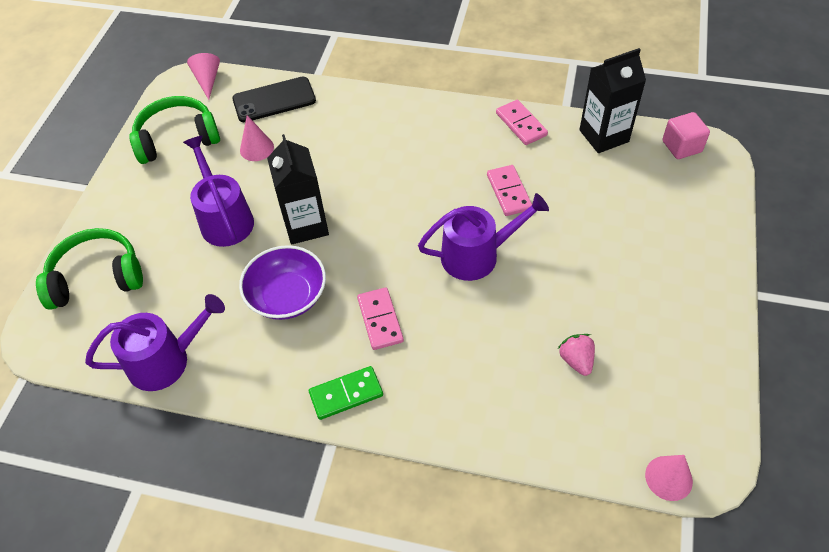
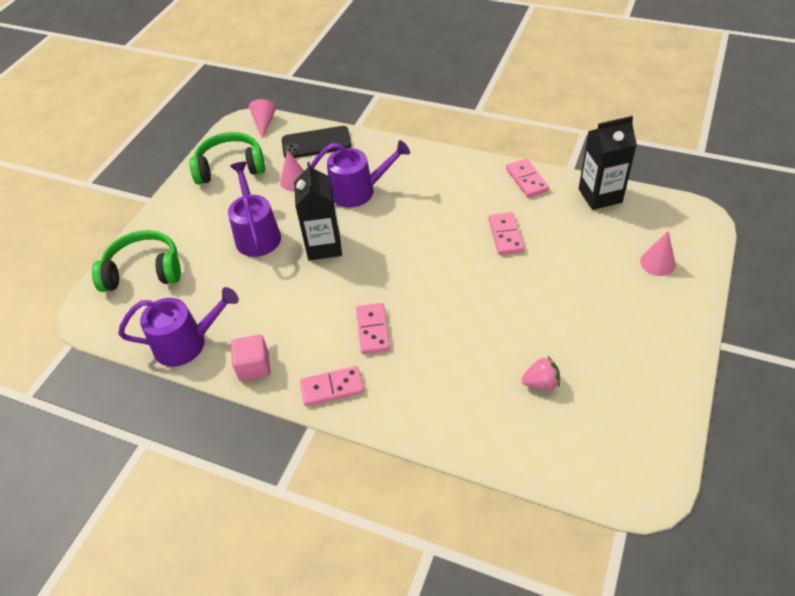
camera: 10 degrees right, 5 degrees down
purple bowl [239,245,326,320] -> none
green domino [309,366,383,420] -> pink domino [300,366,364,406]
purple watering can [418,193,549,281] -> purple watering can moved to [310,140,410,208]
pink strawberry [558,334,595,376] -> pink strawberry turned 90 degrees clockwise [521,356,560,390]
pink cone [645,455,693,501] -> pink cone moved to [640,231,676,276]
pink cube [663,112,710,159] -> pink cube moved to [231,335,271,381]

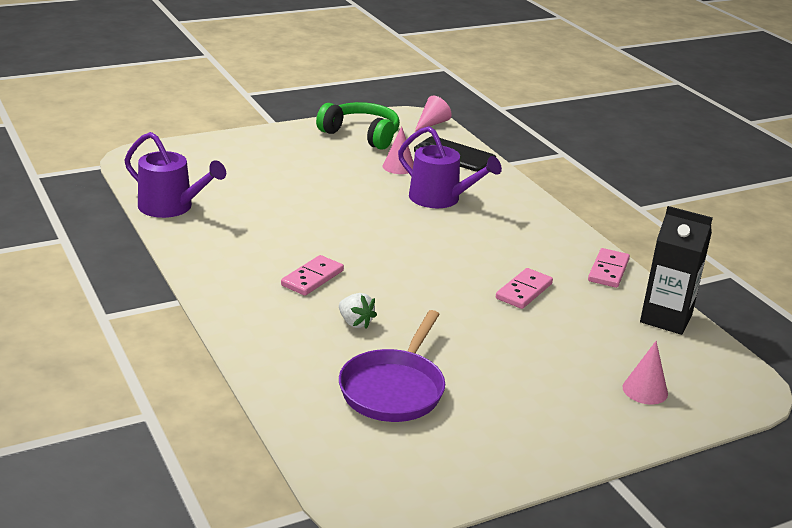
camera: 35 degrees right, 20 degrees down
green headphones [92,230,181,292] -> none
purple watering can [228,162,281,257] -> none
pink cube [231,335,271,381] -> none
black carton [294,162,342,261] -> none
pink domino [300,366,364,406] -> none
pink strawberry [521,356,560,390] -> purple pan [339,310,445,422]
none -> white strawberry [339,293,377,329]

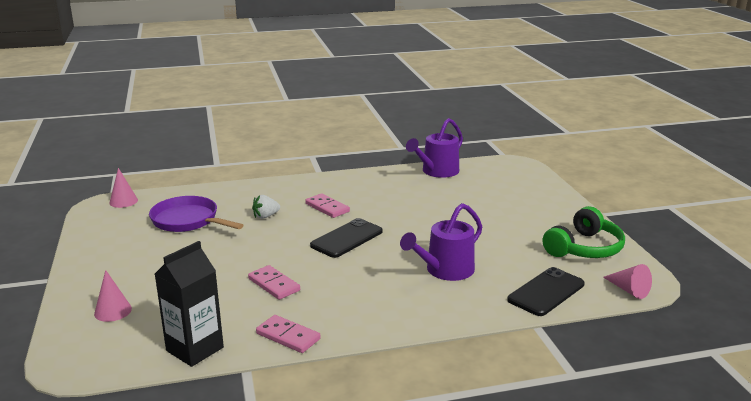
camera: 105 degrees right, 5 degrees down
pink cone [382,126,414,174] -> pink cone moved to [109,168,138,208]
none -> black phone [310,218,383,258]

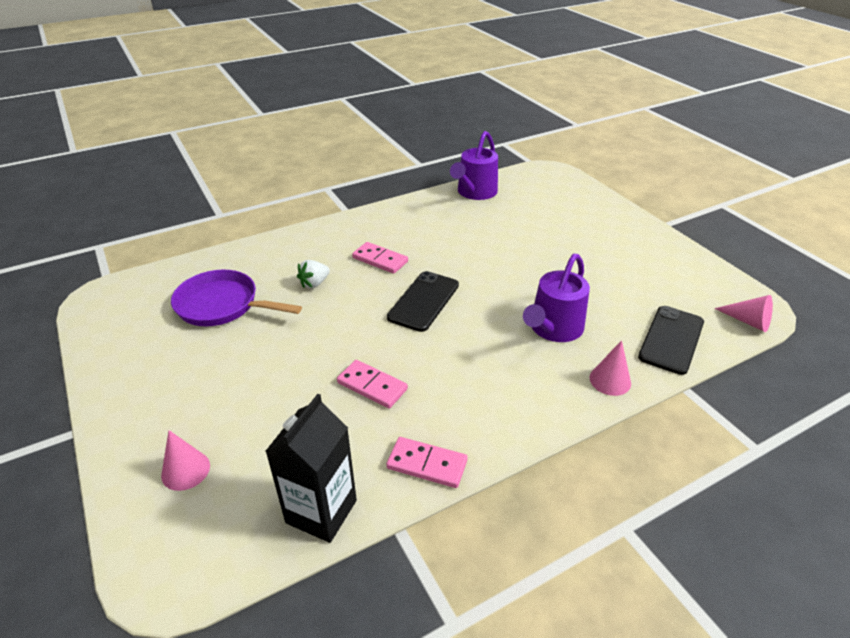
camera: 15 degrees left, 15 degrees up
pink cone [109,168,138,208] -> pink cone moved to [590,340,631,396]
green headphones [542,206,625,258] -> none

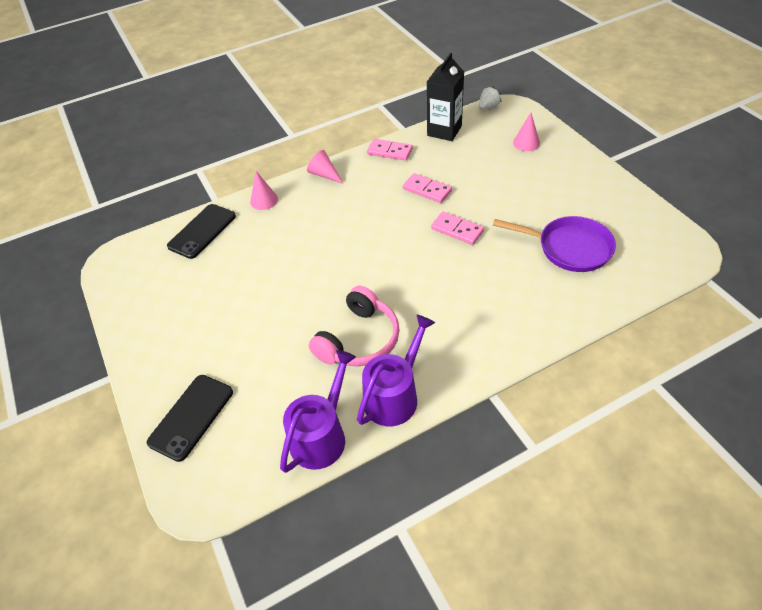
camera: 175 degrees left, 10 degrees up
white strawberry [297,260,330,288] -> white strawberry moved to [479,86,502,110]
pink domino [352,242,408,274] -> pink domino moved to [431,212,484,245]
black phone [387,271,459,332] -> black phone moved to [147,375,233,462]
purple watering can [523,254,590,342] -> purple watering can moved to [357,314,435,426]
pink cone [714,295,773,332] -> pink cone moved to [307,150,344,184]
none -> pink headphones [309,286,400,367]

